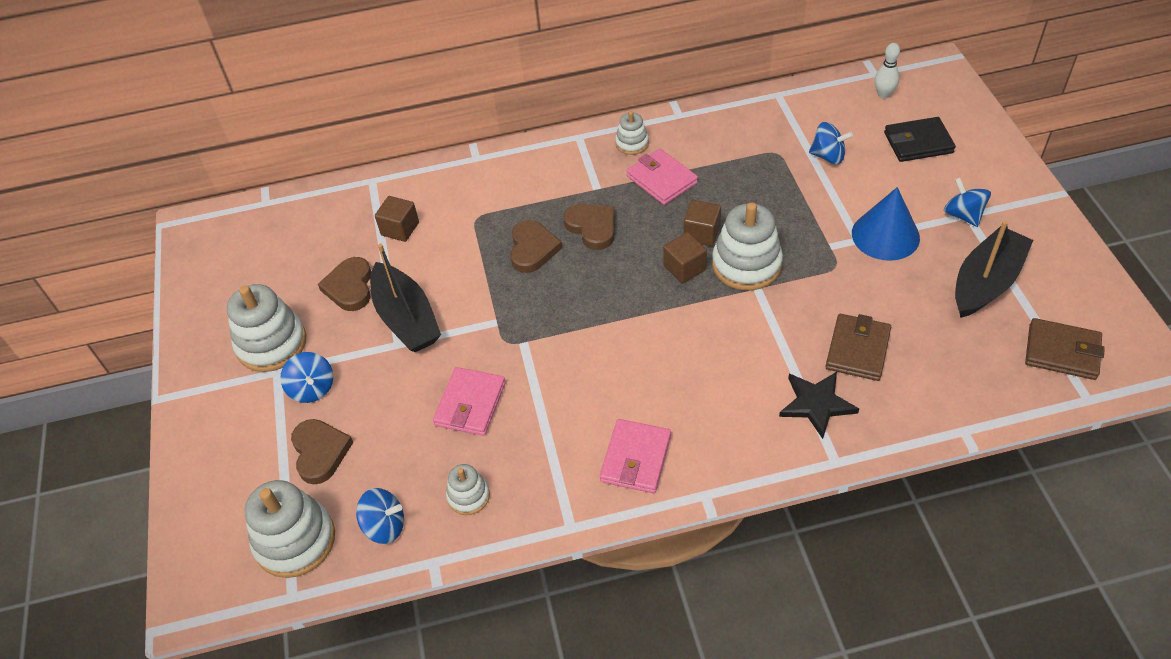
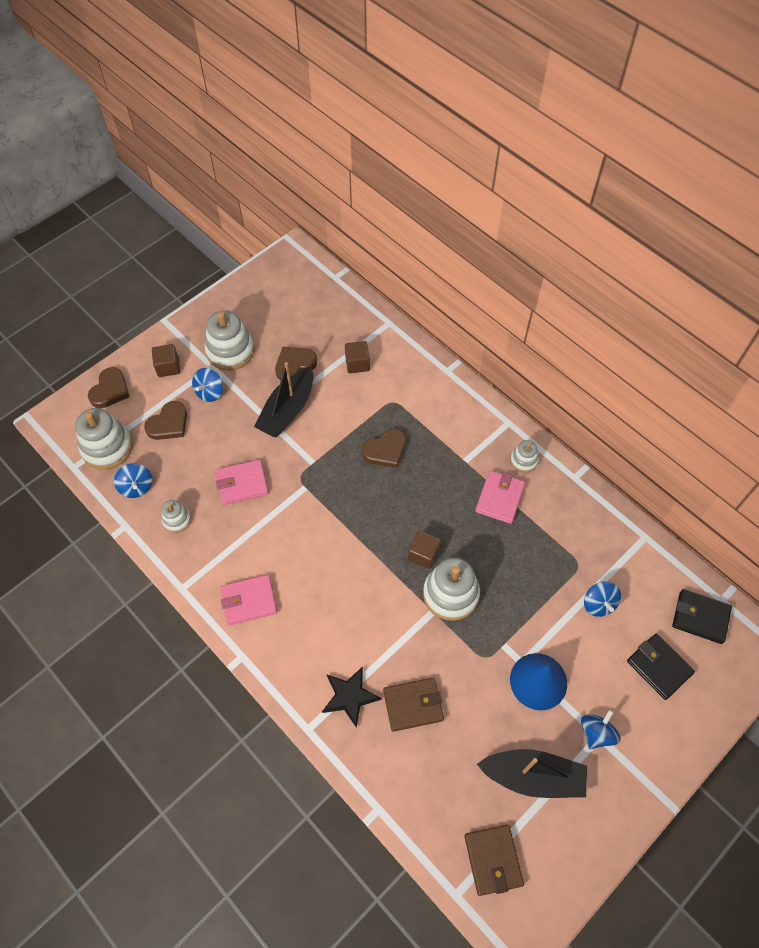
camera: 55 degrees right, 10 degrees up
brown heart [563,204,615,250] -> brown heart moved to [88,367,130,408]
brown cube [684,200,721,246] -> brown cube moved to [152,344,180,377]
white bowling pin [875,43,900,98] -> black wallet [672,589,732,644]

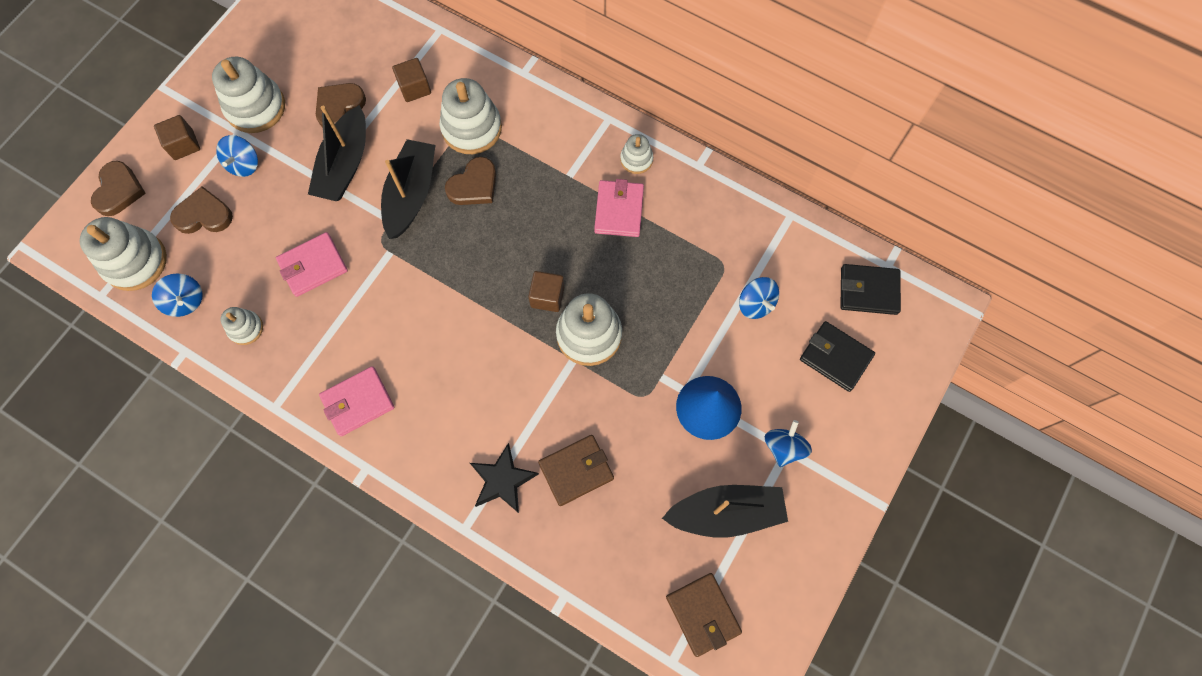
camera: 15 degrees left, 10 degrees up
brown heart [144,401,187,440] -> brown heart turned 120 degrees counterclockwise [170,186,233,234]
none -> black boat [381,139,435,239]
none -> white stacking toy [440,78,502,154]

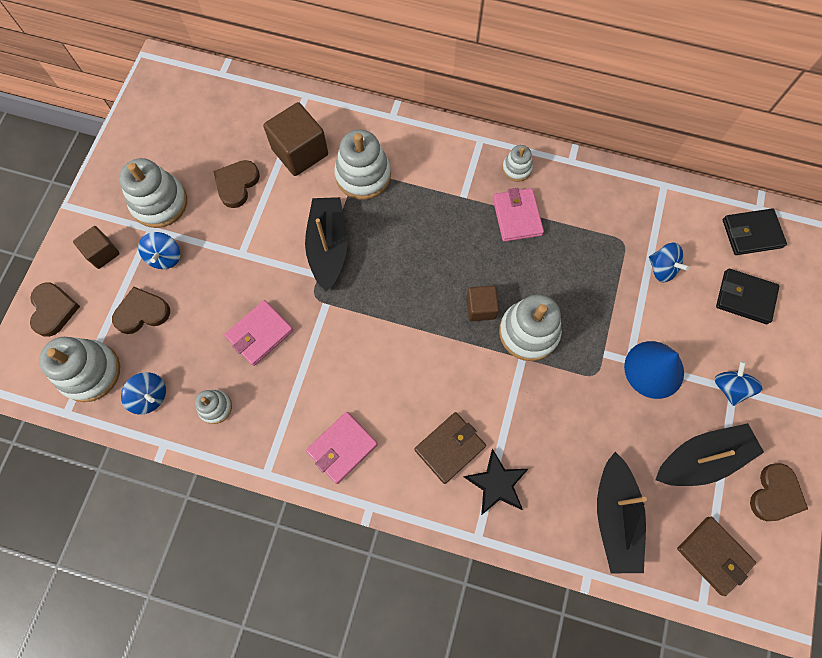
camera: 15 degrees left, 0 degrees up
black boat [308,105,366,201] -> black boat moved to [597,452,647,573]
brown cube [392,58,431,102] -> brown cube [263,102,328,176], size x1.70
brown heart [445,157,496,205] -> brown heart moved to [750,463,808,521]
brown wallet [538,435,614,506] -> brown wallet moved to [415,412,486,484]

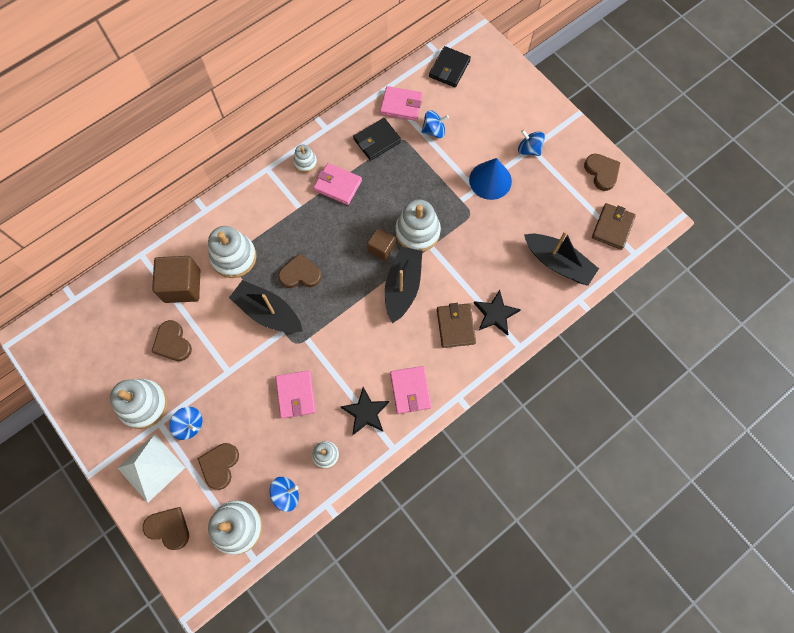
camera: 55 degrees left, 0 degrees up
brown cube [73,226,120,269] -> white pyramid [118,434,185,503]
black boat [655,423,764,486] -> black boat moved to [385,246,422,323]
brown wallet [677,517,756,596] -> brown wallet turned 60 degrees counterclockwise [592,203,636,250]
black wallet [716,269,780,324] -> black wallet moved to [353,118,401,161]
none -> brown heart [278,253,322,288]
none -> black star [341,387,390,435]
none -> pink wallet [380,86,423,121]

